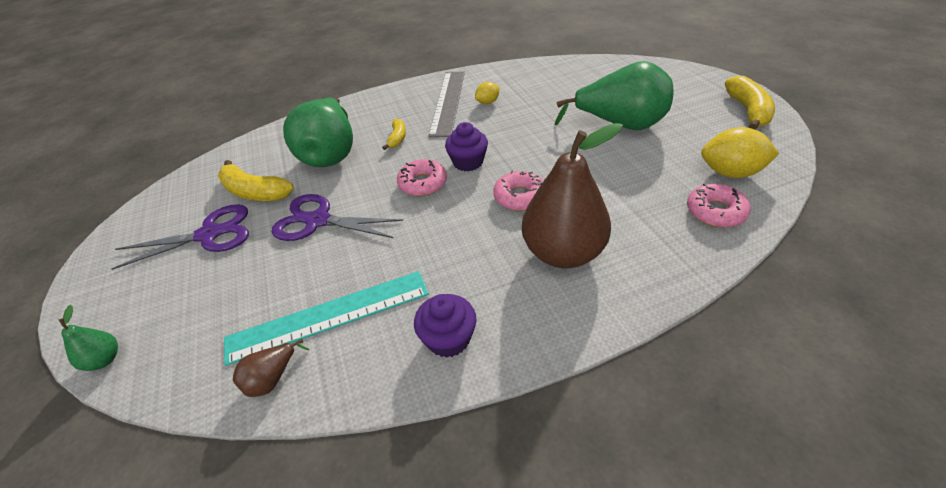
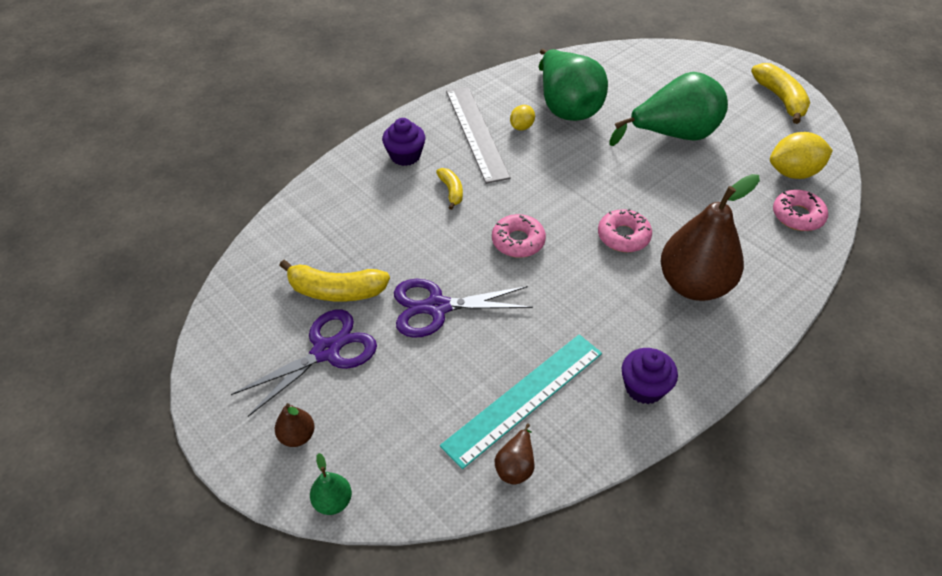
camera: 25 degrees left, 5 degrees up
green pear [283,97,353,167] -> green pear moved to [539,49,608,121]
purple cupcake [445,122,488,172] -> purple cupcake moved to [382,118,426,166]
none -> brown pear [275,403,315,447]

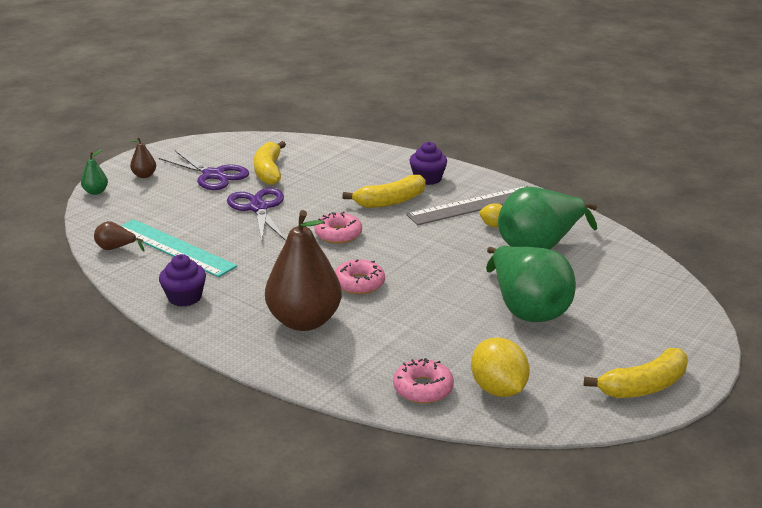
camera: 80 degrees right, 20 degrees down
yellow banana [436,168,463,210] -> yellow banana [342,175,426,208], size x1.76

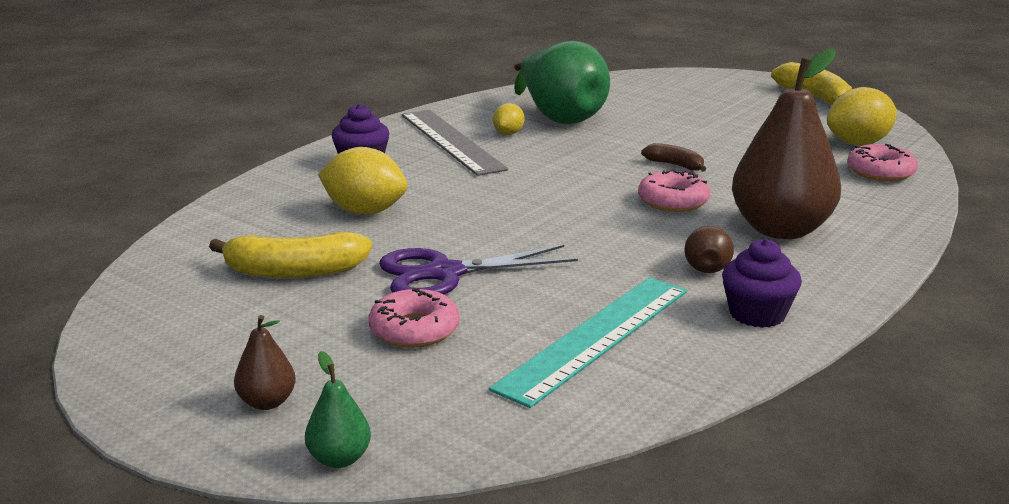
camera: 90 degrees left, 5 degrees down
brown pear [94,221,144,251] -> brown pear moved to [685,226,734,273]
purple scissors [159,150,249,190] -> none
pink donut [314,211,362,244] -> pink donut moved to [368,288,460,348]
yellow banana [342,175,426,208] -> none
green pear [486,246,576,322] -> none
none -> yellow lemon [318,147,408,215]
none -> brown banana [641,143,706,172]

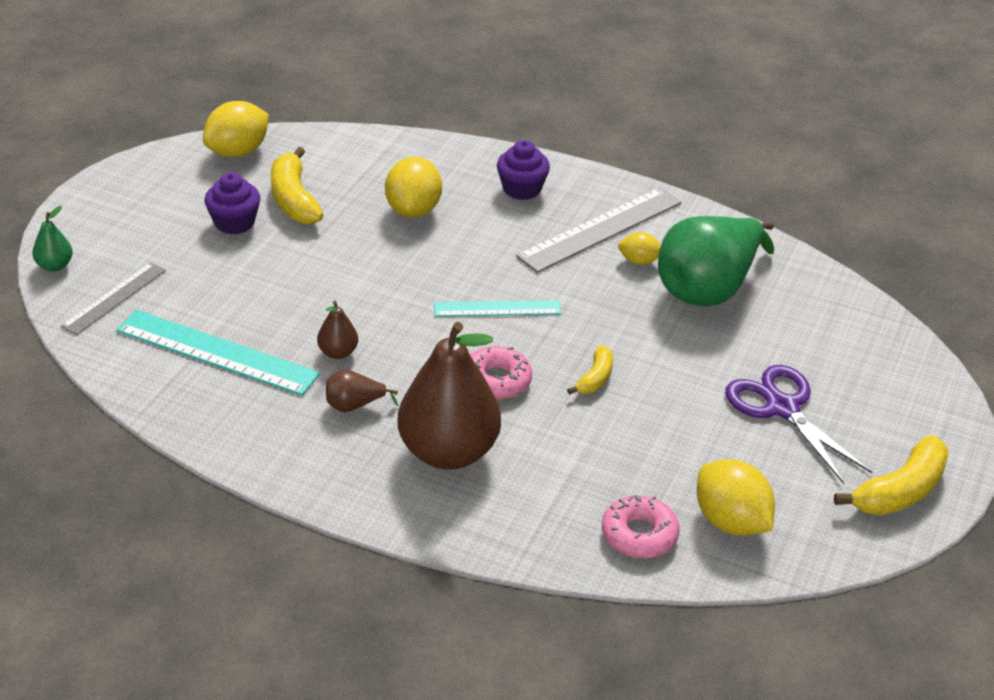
camera: 75 degrees right, 15 degrees up
brown pear [234,315,296,410] -> brown pear moved to [317,301,358,359]
pink donut [368,288,460,348] -> none
purple scissors [379,245,578,295] -> purple scissors moved to [725,365,872,484]
brown banana [641,143,706,172] -> yellow banana [567,346,613,395]
purple cupcake [722,239,802,328] -> purple cupcake moved to [205,173,260,234]
none -> grey ruler [61,262,166,335]
none -> yellow lemon [203,101,269,157]
none -> turquoise ruler [434,300,561,317]

